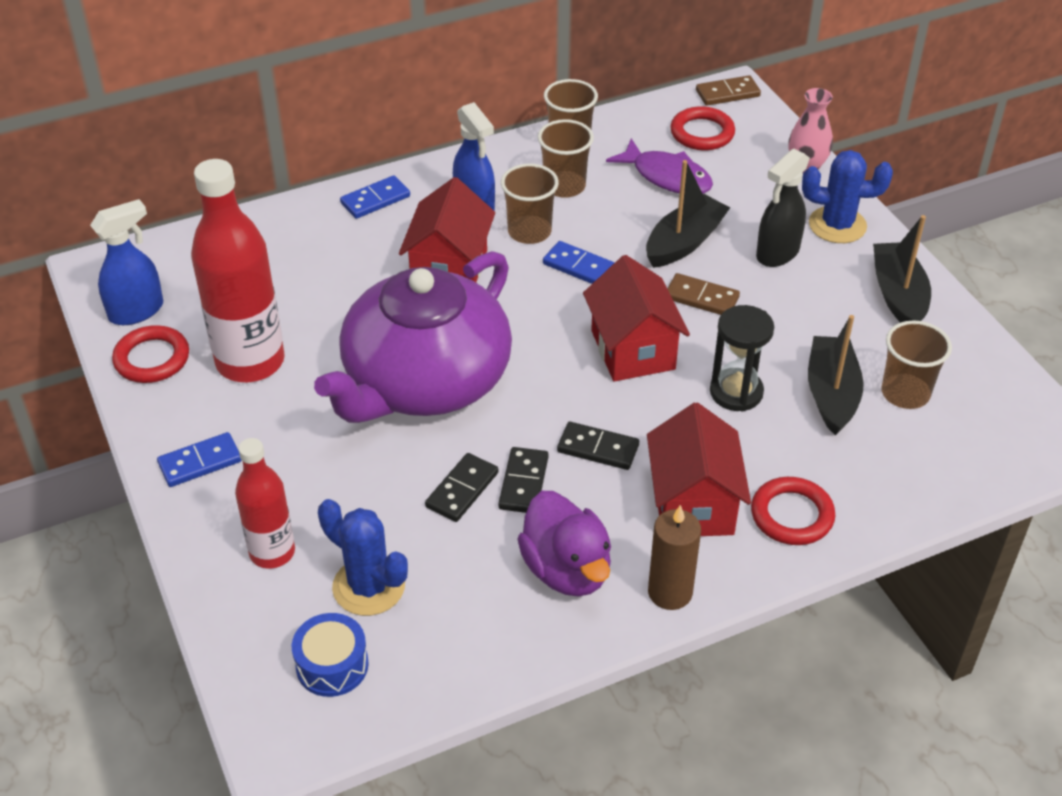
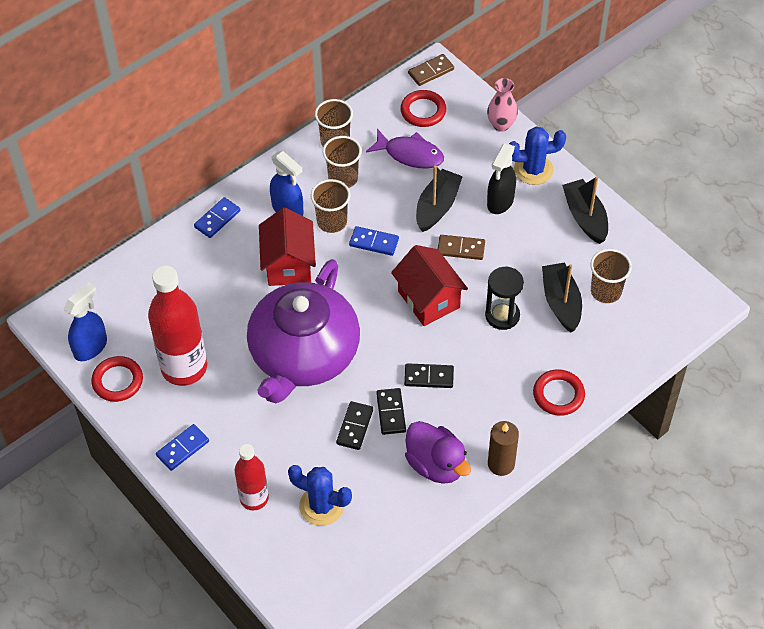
camera: 15 degrees left, 10 degrees up
blue drum [292,613,369,697] -> none
red house [647,403,751,536] -> none

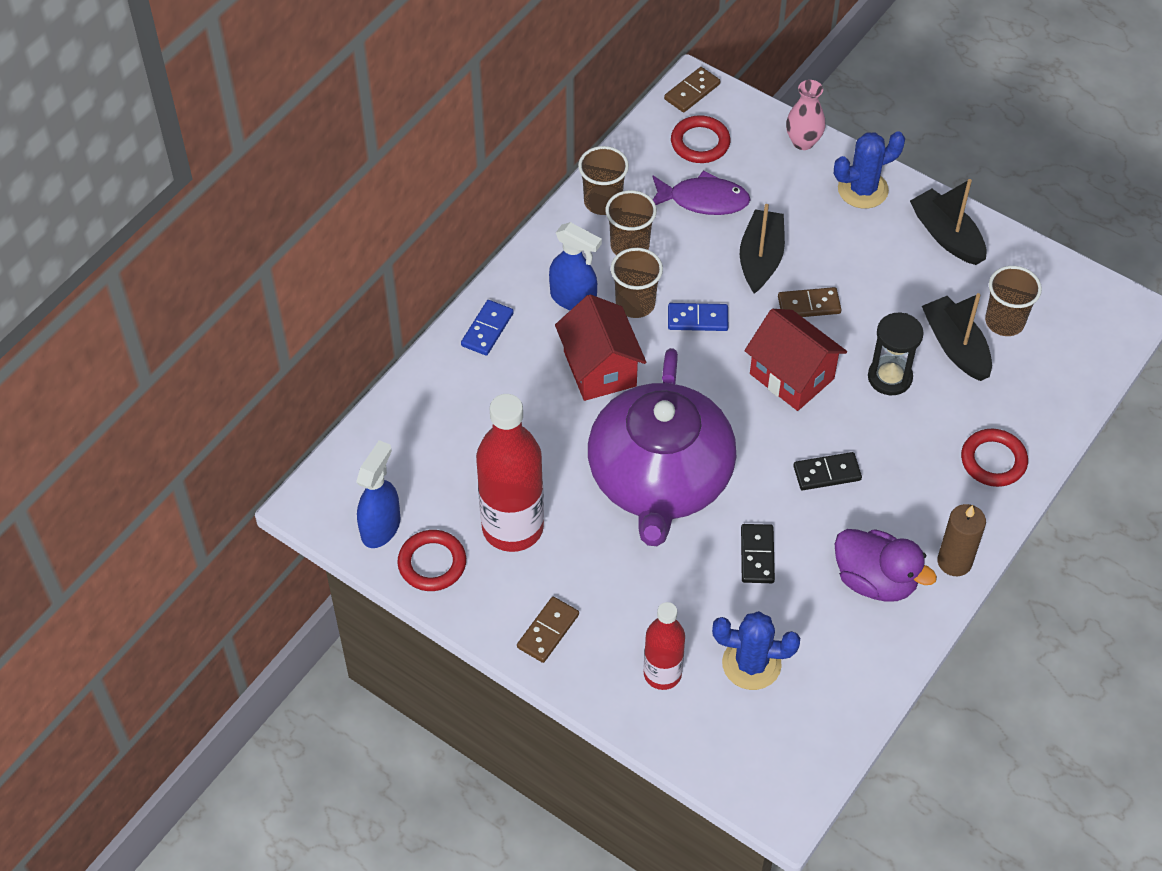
camera: 15 degrees left, 0 degrees up
blue domino [156,424,209,471] -> brown domino [517,597,579,663]
black domino [376,388,406,435] -> none
black spray bottle [487,143,516,214] -> none

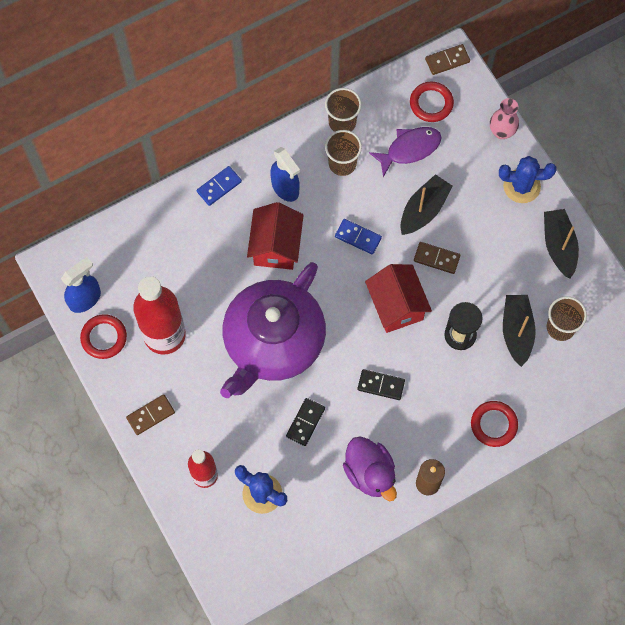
camera: 25 degrees right, 15 degrees up
brown cup [611,248,663,318] -> none
purple fish [652,170,750,215] -> purple fish turned 60 degrees counterclockwise [369,127,442,177]

